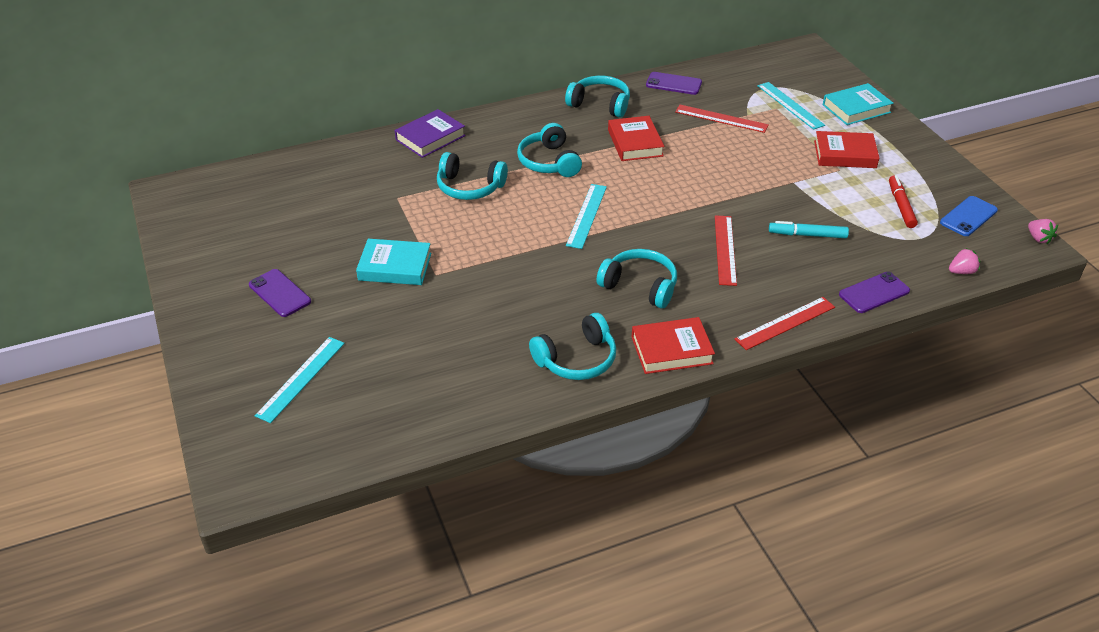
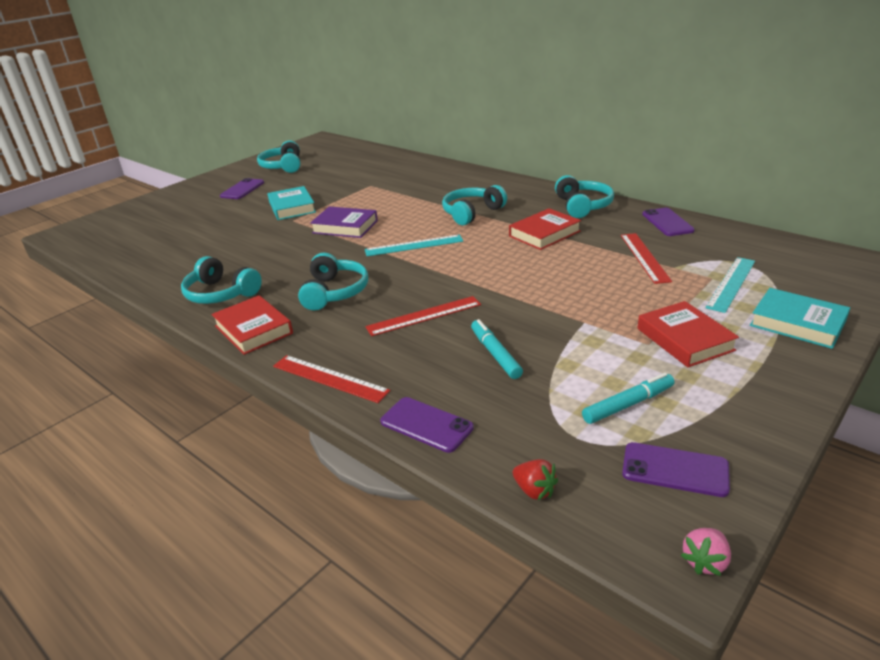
camera: 65 degrees right, 10 degrees down
turquoise ruler [255,337,345,423] -> none
purple book [395,109,466,158] -> purple book moved to [310,207,378,238]
turquoise headphones [437,152,508,200] -> turquoise headphones moved to [257,141,300,173]
red marker [889,175,918,228] -> turquoise marker [582,373,674,424]
blue phone [940,196,998,236] -> purple phone [622,442,730,497]
pink strawberry [949,248,980,274] -> red strawberry [512,459,558,500]

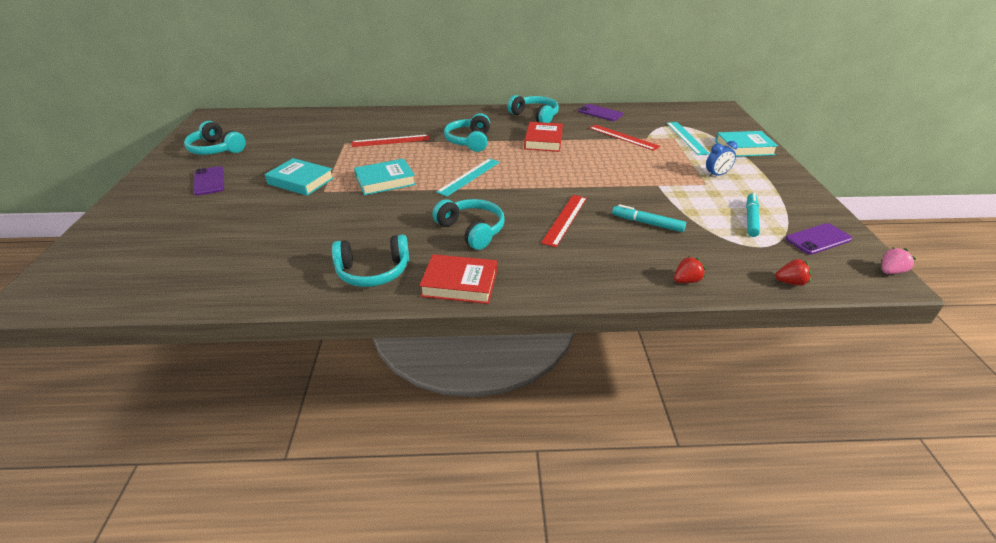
camera: 45 degrees left, 5 degrees up
red ruler [273,355,391,403] -> red ruler moved to [352,135,430,147]
purple book [310,207,378,238] -> turquoise book [354,158,416,195]
purple phone [380,397,474,453] -> red strawberry [674,256,705,283]
red book [638,301,739,367] -> blue clock [706,141,737,177]
pink strawberry [681,528,731,576] -> pink strawberry turned 120 degrees counterclockwise [882,247,916,274]

